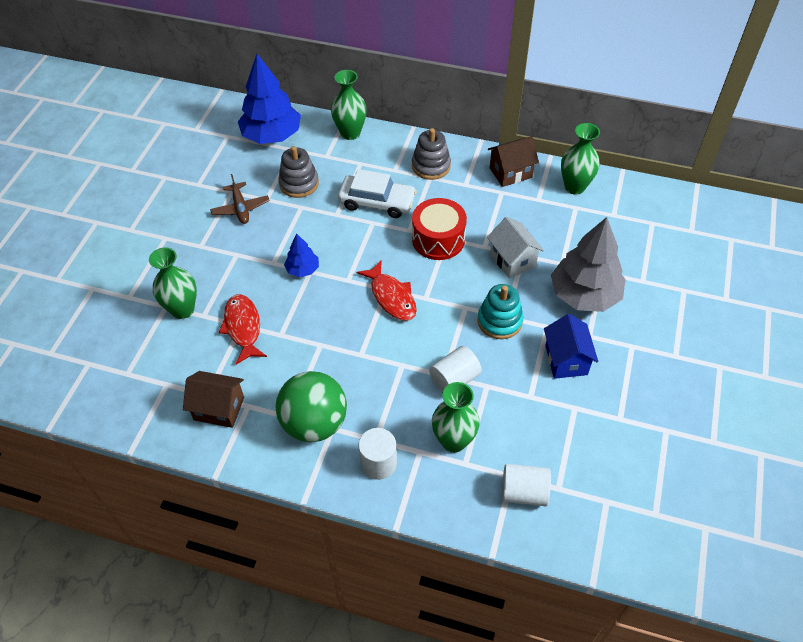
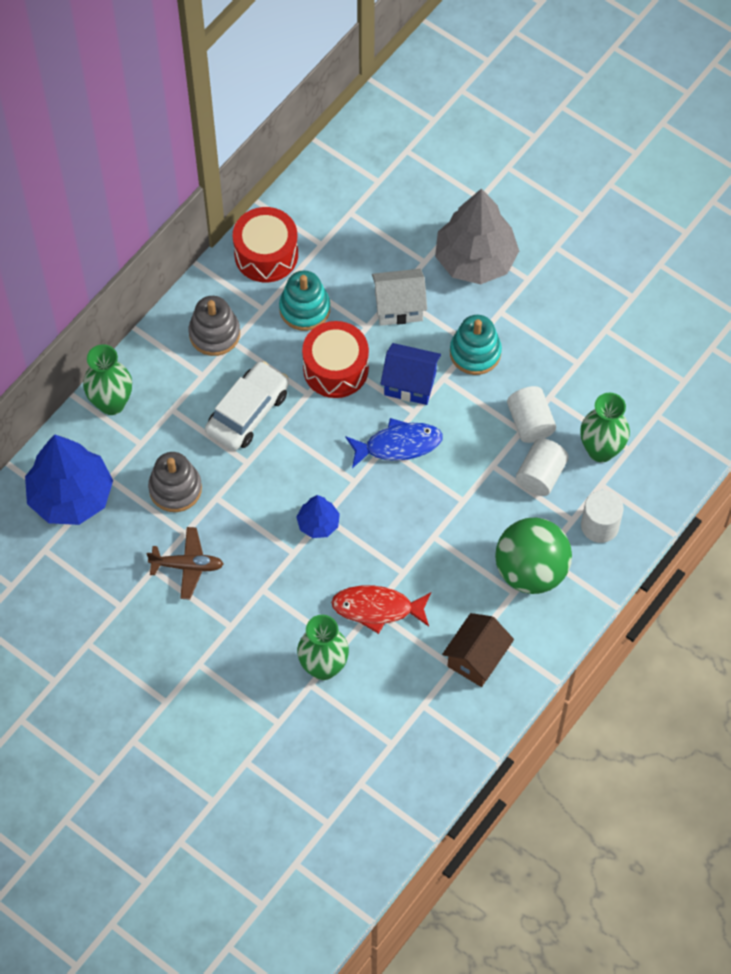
camera: 70 degrees left, 10 degrees up
red fish [357,260,417,321] -> blue fish [345,418,443,468]
brown house [488,136,539,187] -> red drum [233,207,298,282]
white cylinder [502,464,551,506] -> white cylinder moved to [516,438,569,496]
blue house [544,314,598,379] -> blue house moved to [380,343,441,405]
green vase [561,123,600,195] -> none
none -> turquoise stacking toy [279,270,330,331]

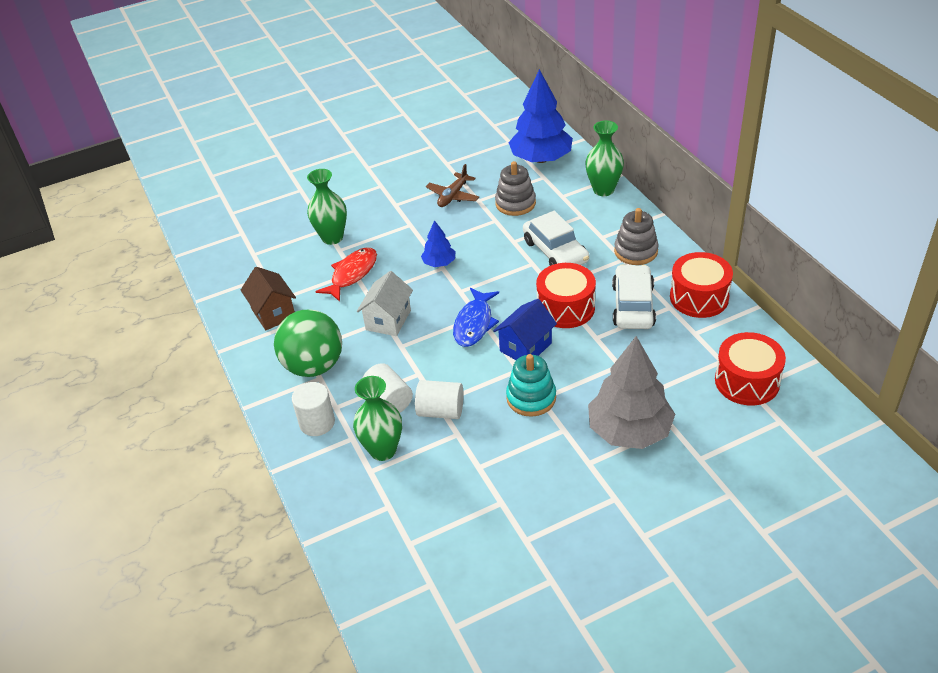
camera: 120 degrees right, 20 degrees down
turquoise stacking toy [279,270,330,331] -> white car [612,265,656,329]
white house [372,269,427,326] -> white house moved to [357,271,413,336]
none -> red drum [715,332,786,406]

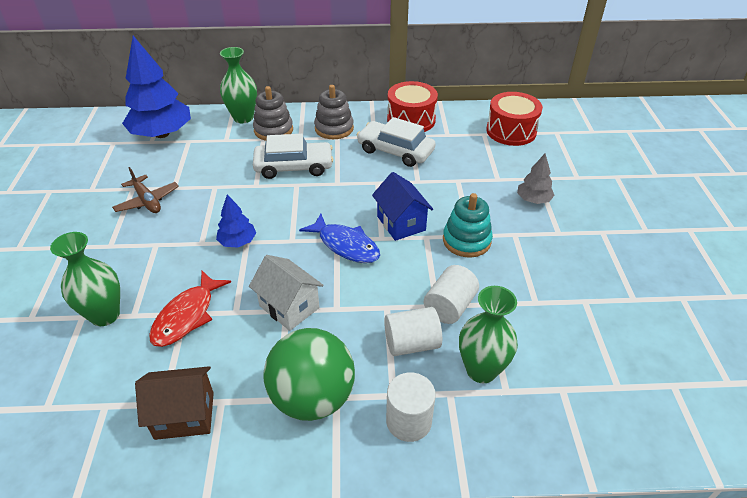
camera: 70 degrees left, 0 degrees up
red fish [315,247,377,302] -> red fish turned 120 degrees counterclockwise [149,271,231,347]
grey stacking toy [495,161,536,216] -> grey stacking toy moved to [253,86,293,141]
red drum [536,263,596,328] -> none
grey tree [588,336,675,449] -> grey tree [517,154,555,204], size x0.49

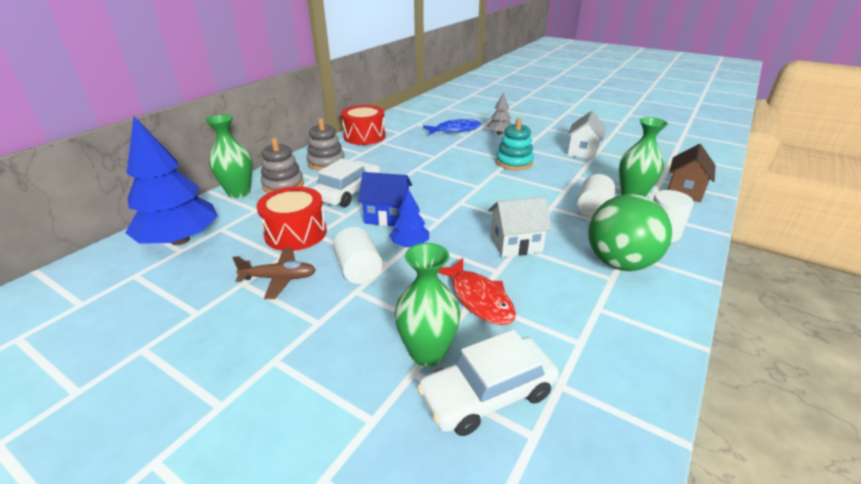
camera: 55 degrees left, 10 degrees down
brown house [135,366,214,440] -> brown house moved to [667,144,716,202]
blue fish [299,214,380,263] -> blue fish moved to [423,119,482,135]
white car [357,117,436,167] -> white car moved to [417,329,559,436]
blue house [372,172,433,241] -> blue house moved to [358,172,412,226]
white cylinder [424,265,479,324] -> white cylinder moved to [333,227,383,284]
red drum [486,92,543,146] -> red drum moved to [256,186,327,251]
none -> white house [567,111,606,160]

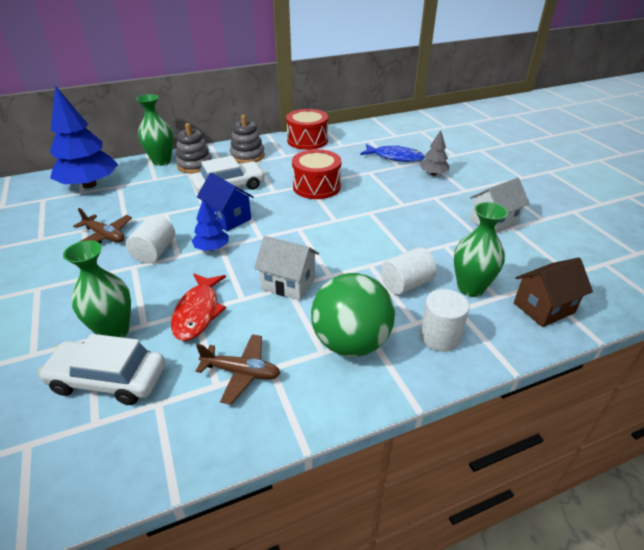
camera: 35 degrees right, 5 degrees up
red drum [256,186,327,251] -> red drum moved to [292,149,341,199]
turquoise stacking toy [496,118,534,170] -> none
none -> brown plane [196,334,281,405]

